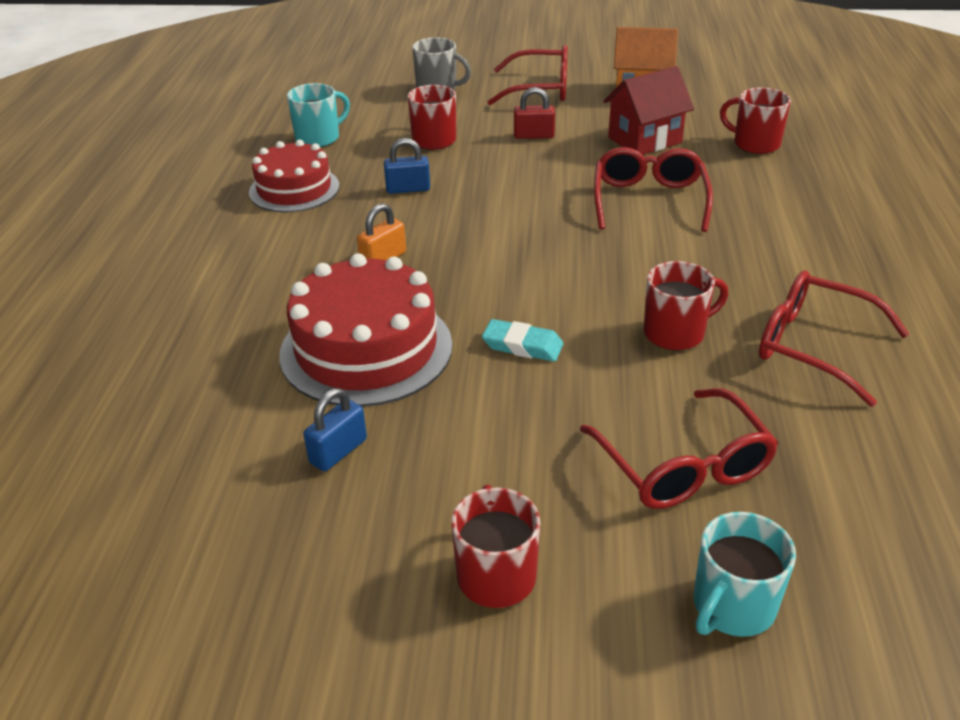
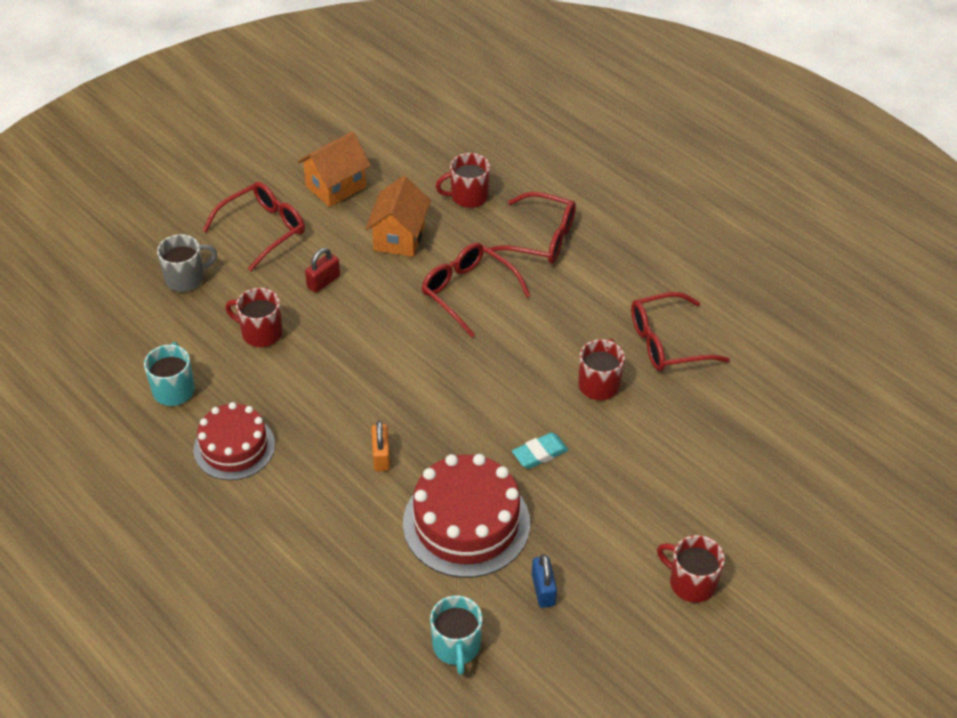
camera: 50 degrees left, 10 degrees up
blue padlock [384,138,430,194] -> none
red glasses [580,388,778,509] -> red glasses moved to [485,192,576,264]
red house [603,66,694,155] -> orange house [365,176,431,257]
turquoise mug [694,512,796,637] -> turquoise mug moved to [430,596,482,675]

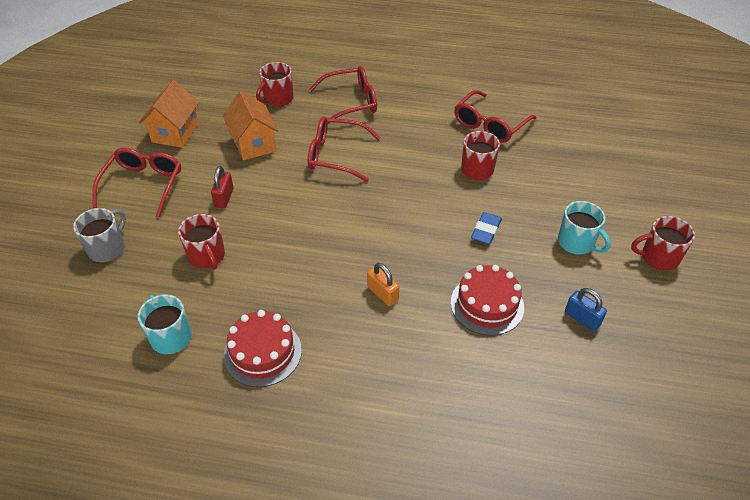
camera: 35 degrees left, 0 degrees up
red mug [225,288,283,347] -> red mug turned 105 degrees counterclockwise [178,214,225,270]
red cake [403,454,530,578] -> red cake [451,265,524,336], size x0.66
turquoise mug [430,596,482,675] -> turquoise mug moved to [558,201,611,255]
turquoise eraser [512,433,569,469] -> blue eraser [471,212,502,245]

